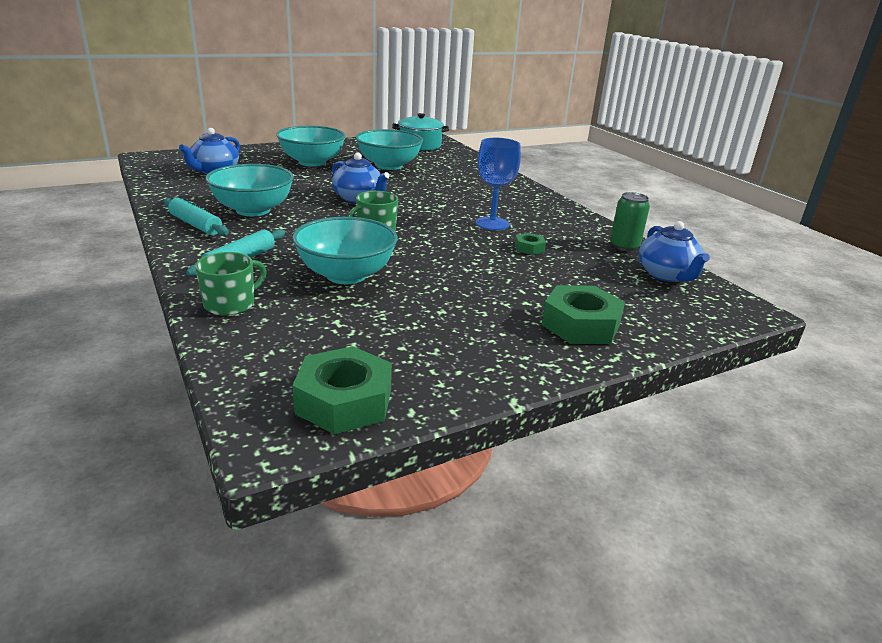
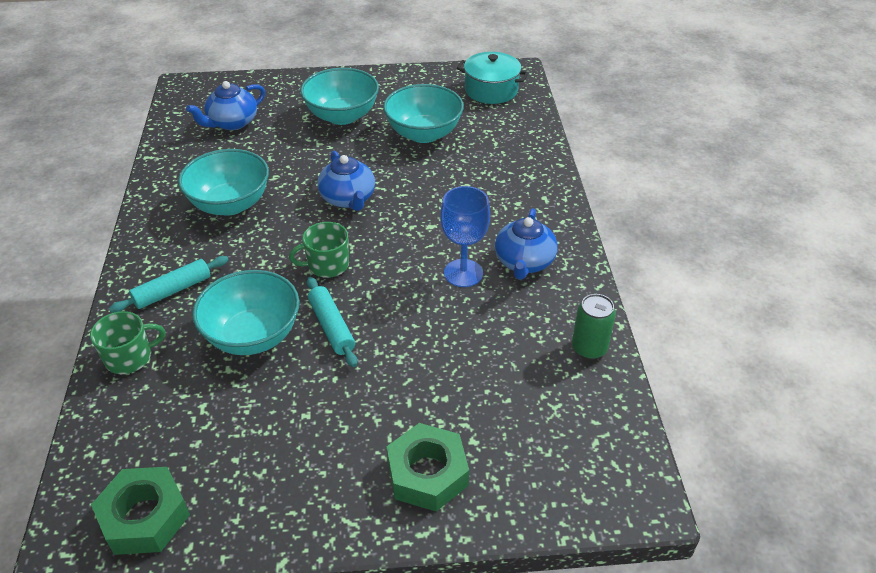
camera: 25 degrees right, 15 degrees up
turquoise rolling pin [164,198,229,236] -> turquoise rolling pin moved to [307,277,357,367]
green nut [515,233,546,255] -> none
blue teapot [639,221,710,282] -> blue teapot moved to [495,208,558,280]

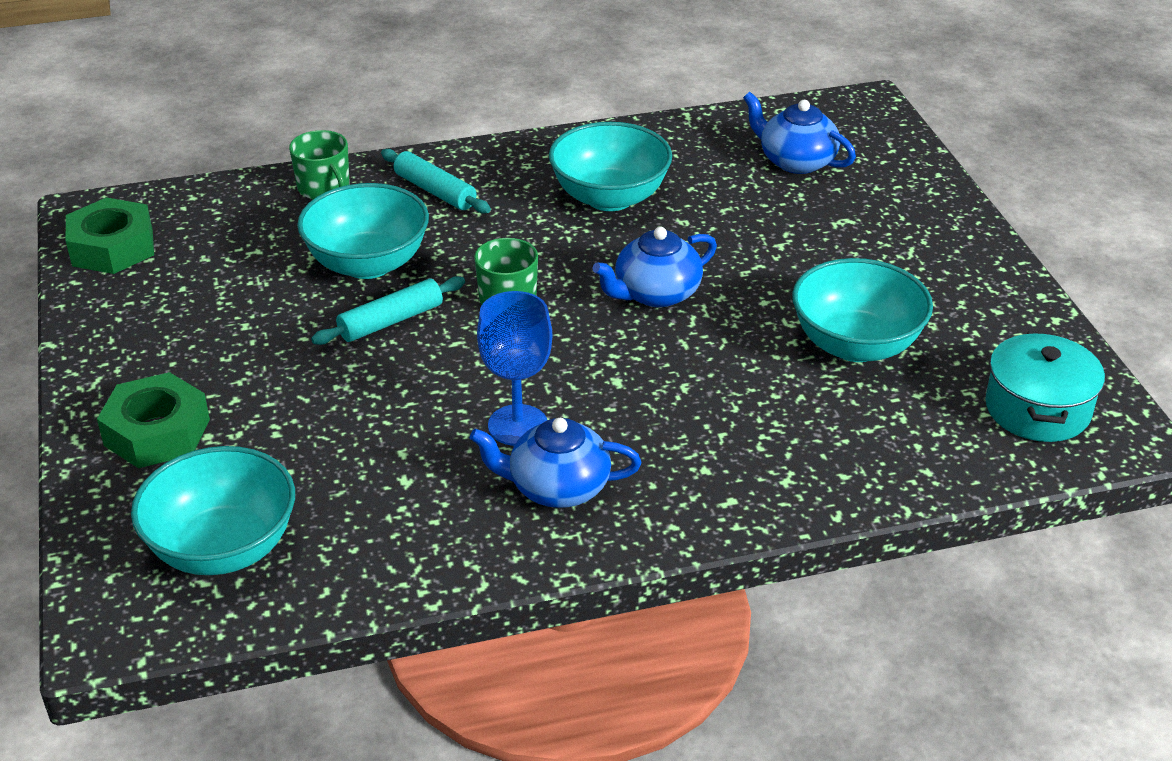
camera: 80 degrees right, 5 degrees down
turquoise bowl [300,68,379,125] -> turquoise bowl moved to [131,446,295,575]
green can [572,294,616,359] -> none

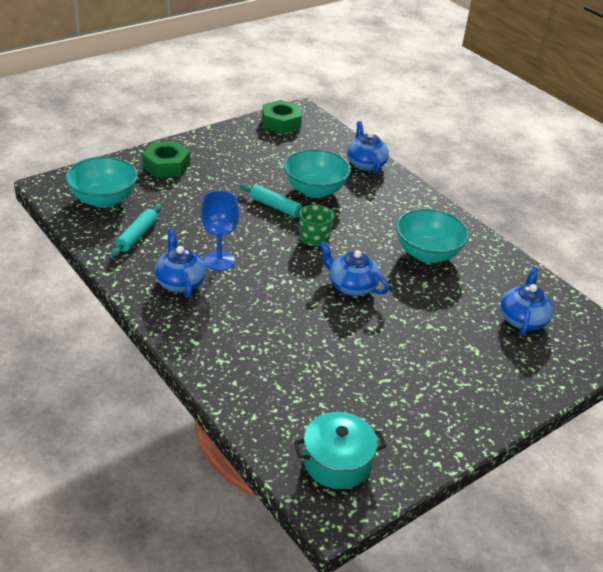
camera: 65 degrees right, 0 degrees up
green mug [289,130,350,199] -> blue teapot [347,121,389,173]
turquoise rolling pin [381,149,491,214] -> turquoise rolling pin moved to [111,204,161,257]
turquoise bowl [792,258,933,362] -> none

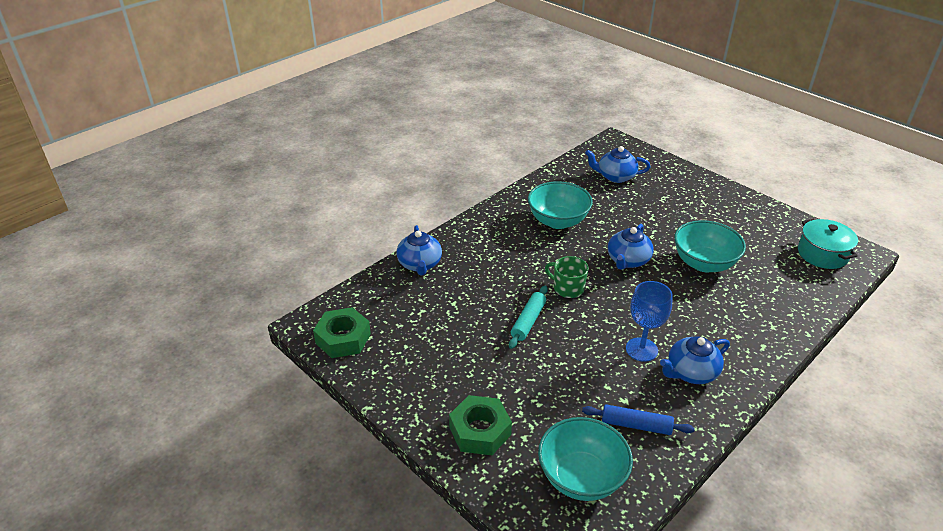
camera: 95 degrees left, 0 degrees up
turquoise rolling pin [111,204,161,257] -> blue rolling pin [582,404,695,435]
turquoise bowl [284,149,351,198] -> turquoise bowl moved to [674,220,746,272]
blue teapot [347,121,389,173] -> blue teapot turned 75 degrees counterclockwise [396,225,442,275]

